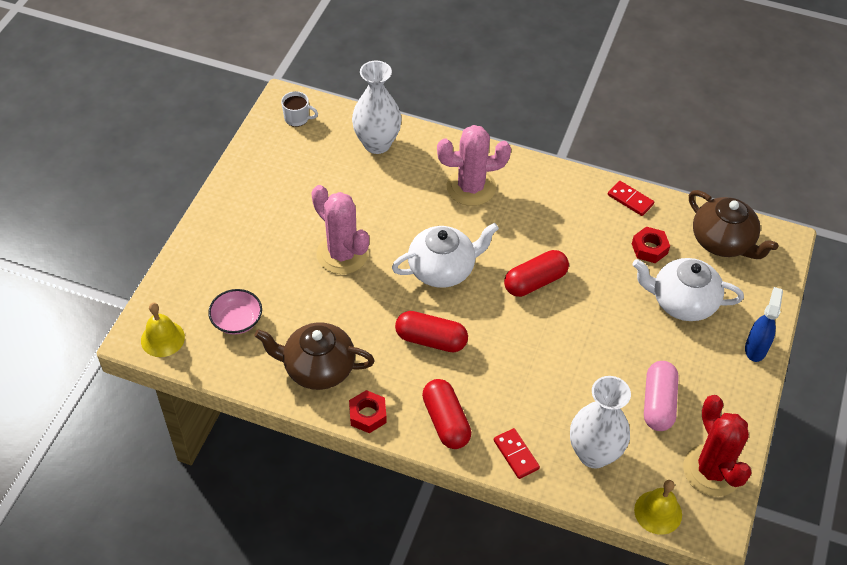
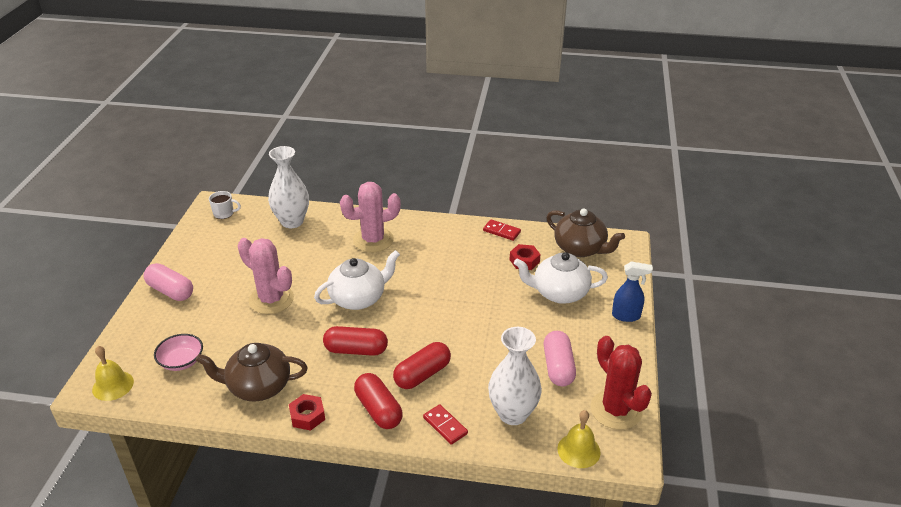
camera: 10 degrees left, 15 degrees down
red capsule [504,250,569,297] -> red capsule moved to [393,342,451,389]
blue spray bottle [745,287,783,362] -> blue spray bottle turned 90 degrees clockwise [612,261,653,322]
none -> pink capsule [143,263,193,301]

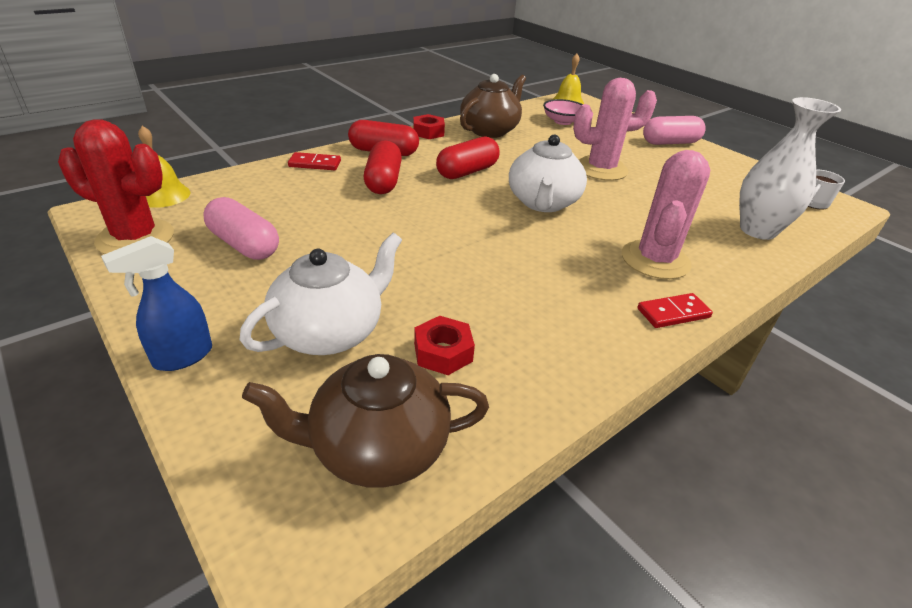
camera: 130 degrees right, 0 degrees up
red domino [483,219,521,241] -> red domino moved to [637,293,713,328]
white vase [488,327,542,425] -> none

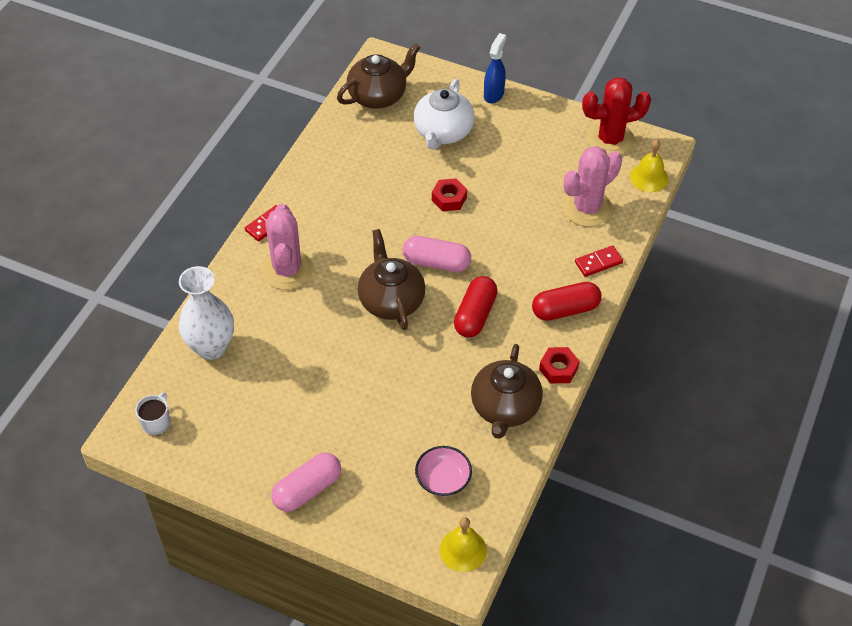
camera: 155 degrees right, 15 degrees up
pink capsule [203,197,279,260] -> pink capsule moved to [403,236,471,272]
red capsule [364,140,402,194] -> none
red nut [414,316,475,375] -> red nut moved to [432,178,467,211]
white teapot [509,135,587,212] -> brown teapot [358,229,425,330]
pink cactus [573,78,657,181] -> pink cactus moved to [563,146,622,227]

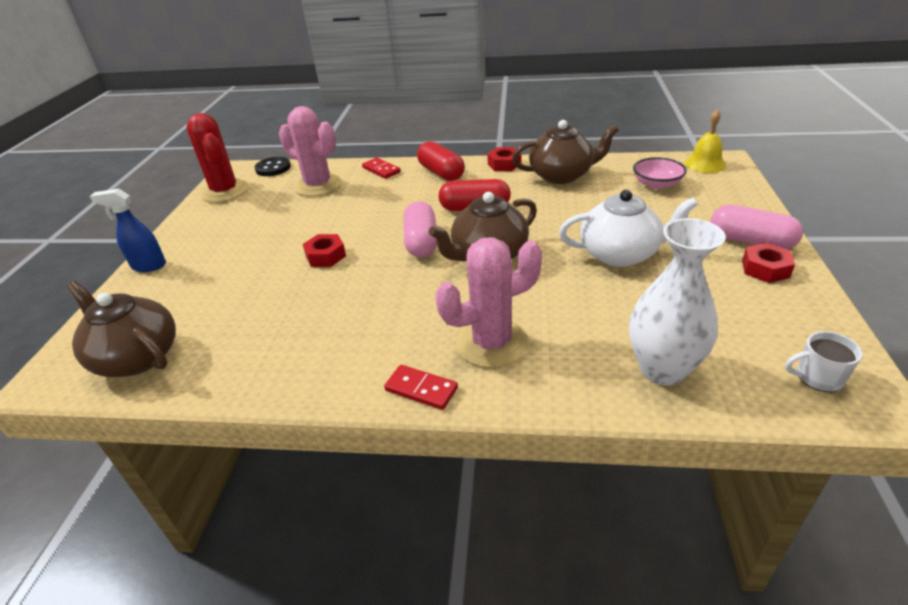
camera: 105 degrees left, 15 degrees down
white teapot [414,79,475,150] -> white teapot moved to [559,190,698,267]
yellow bell [630,139,669,192] -> black button [255,157,291,176]
none -> red nut [742,243,795,283]

